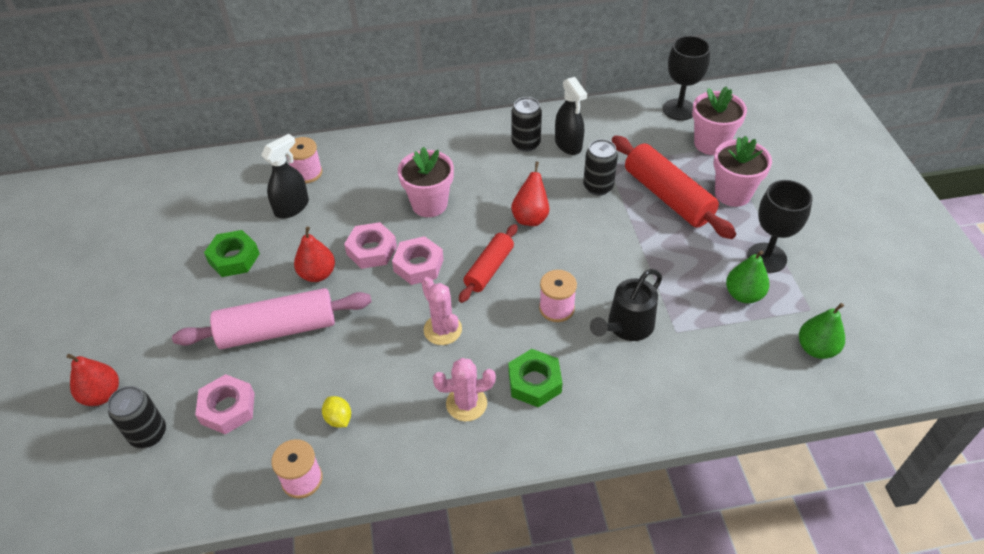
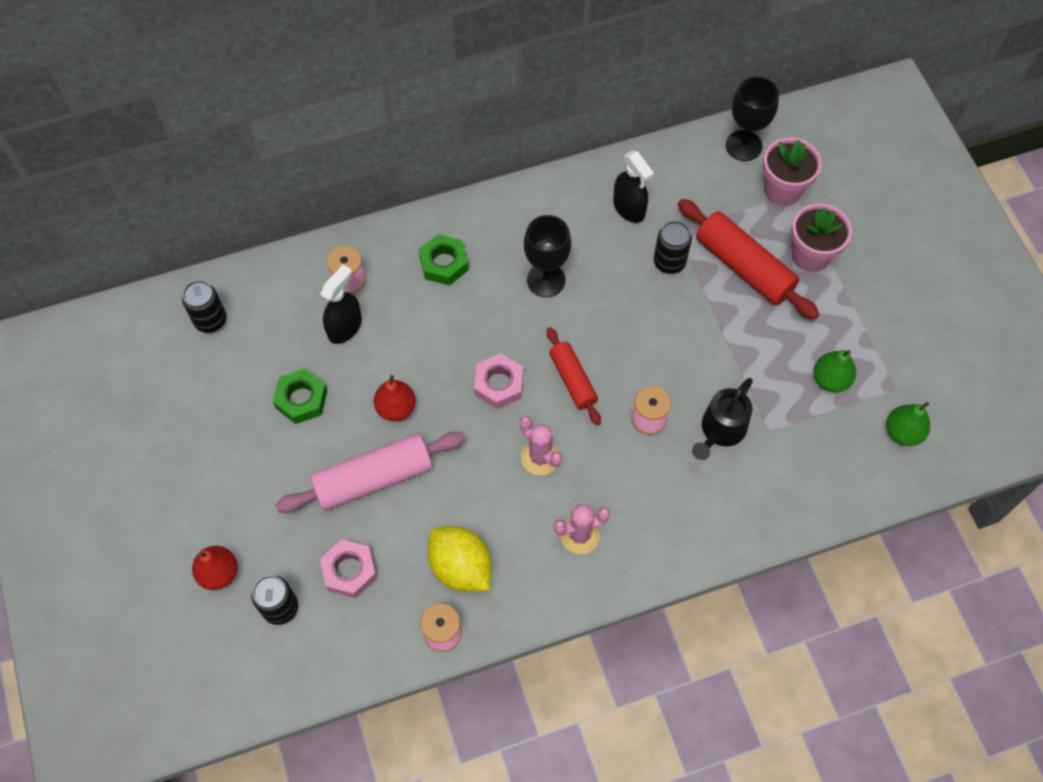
camera: 10 degrees left, 15 degrees up
yellow lemon [322,396,351,427] -> yellow lemon [428,526,492,592], size x2.16
pink nut [344,222,397,269] -> none
pink flower pot [398,147,454,217] -> none
red rolling pin [459,224,518,303] -> red rolling pin turned 45 degrees counterclockwise [547,327,601,425]
green nut [508,349,562,408] -> green nut moved to [419,234,469,285]
black can [511,97,542,152] -> black can moved to [182,280,226,333]
red pear [511,161,549,226] -> none
black goblet [747,180,813,273] -> black goblet moved to [524,215,571,297]

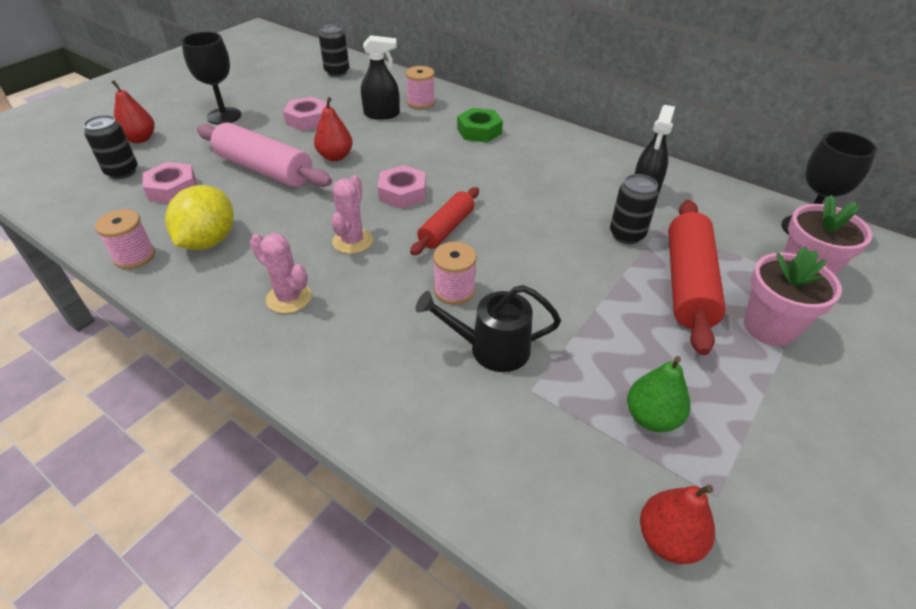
camera: 55 degrees right, 20 degrees down
green nut [273,369,327,424] -> pink nut [283,97,327,131]
black goblet [524,215,571,297] -> black goblet moved to [181,32,241,125]
green pear [887,402,930,446] -> red pear [640,485,715,564]

